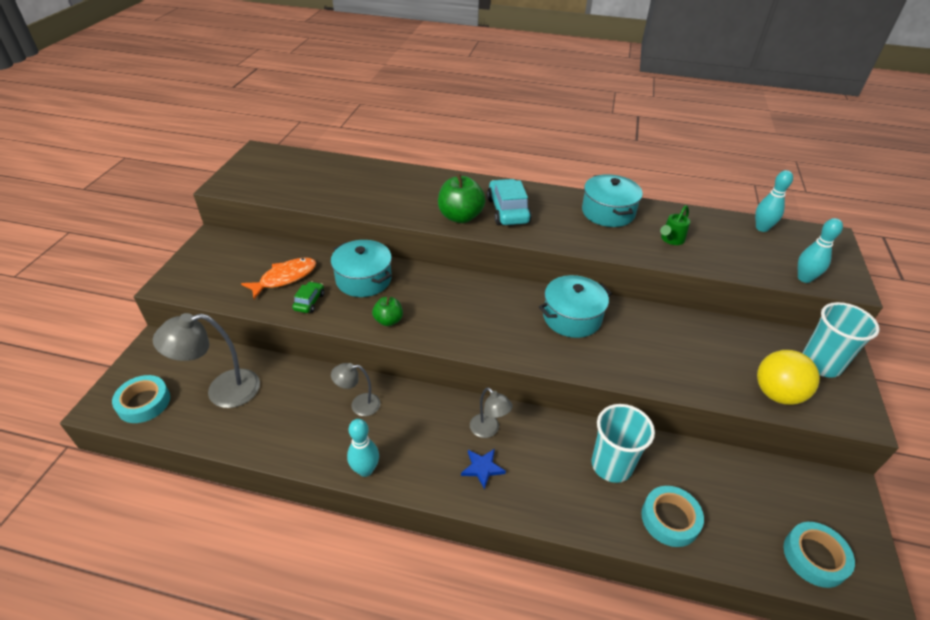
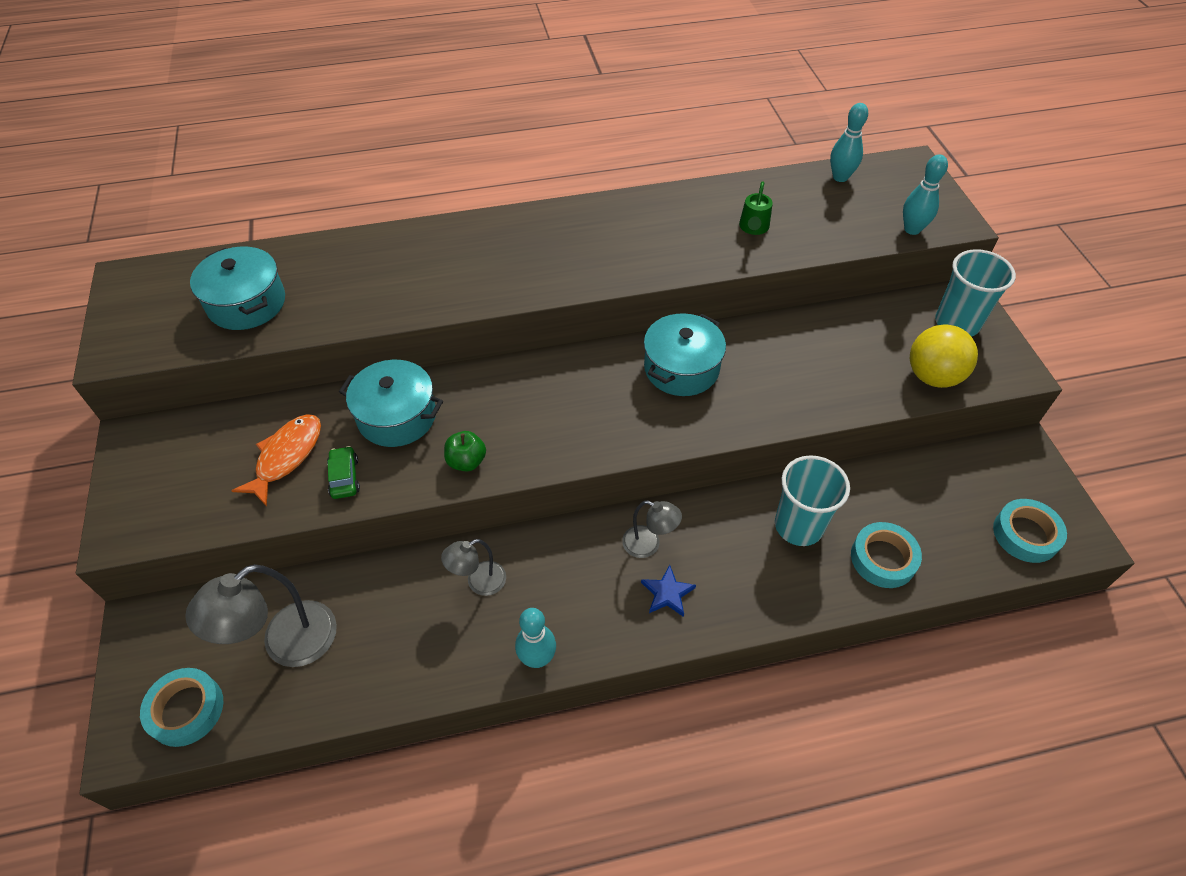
camera: 25 degrees left, 10 degrees up
green apple [438,174,486,223] -> none
turquoise car [487,179,532,225] -> none
turquoise pot [582,174,643,227] -> turquoise pot moved to [190,246,285,330]

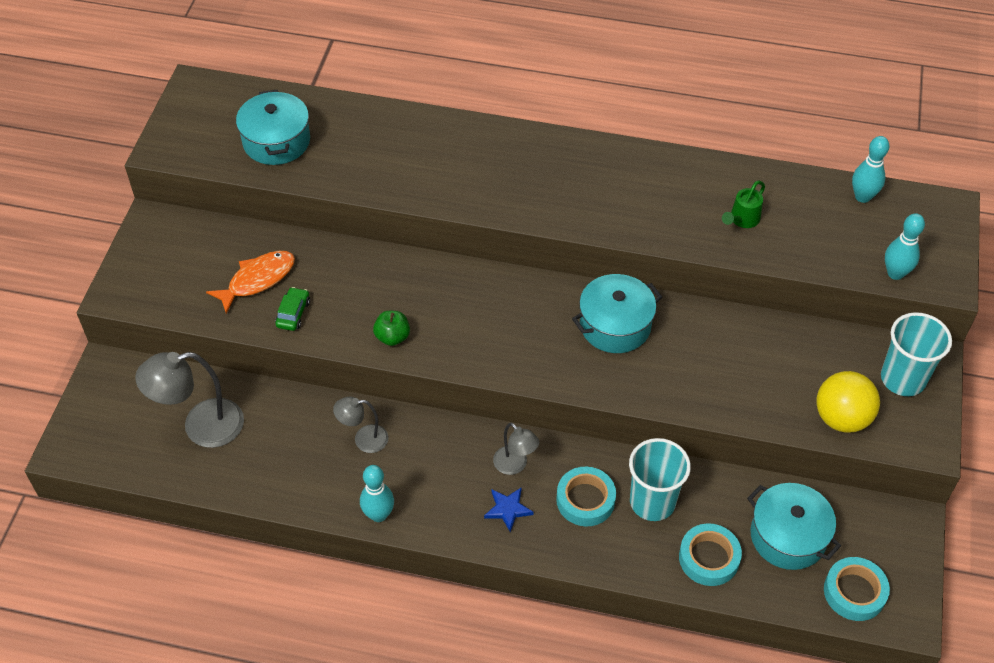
camera: 25 degrees right, 0 degrees up
turquoise tape [140,668,223,747] -> turquoise tape moved to [556,467,616,526]
turquoise pot [339,360,443,447] -> turquoise pot moved to [747,483,841,570]

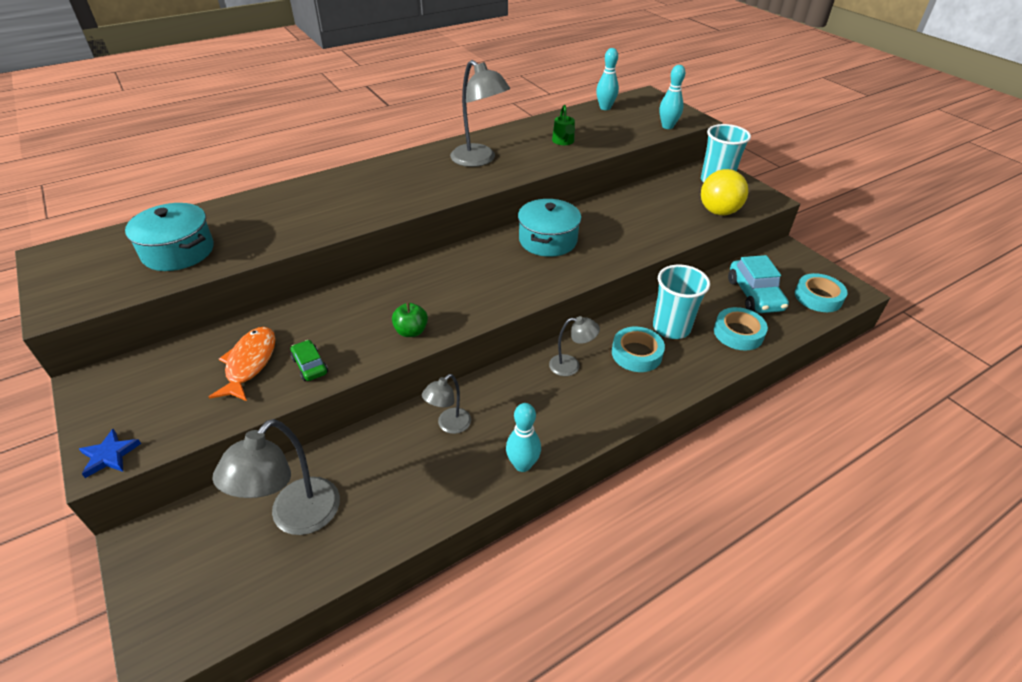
camera: 45 degrees left, 10 degrees down
blue star [484,487,534,532] -> blue star moved to [79,429,141,478]
turquoise pot [747,483,841,570] -> turquoise car [728,255,789,313]
none -> grey lamp [450,60,510,167]

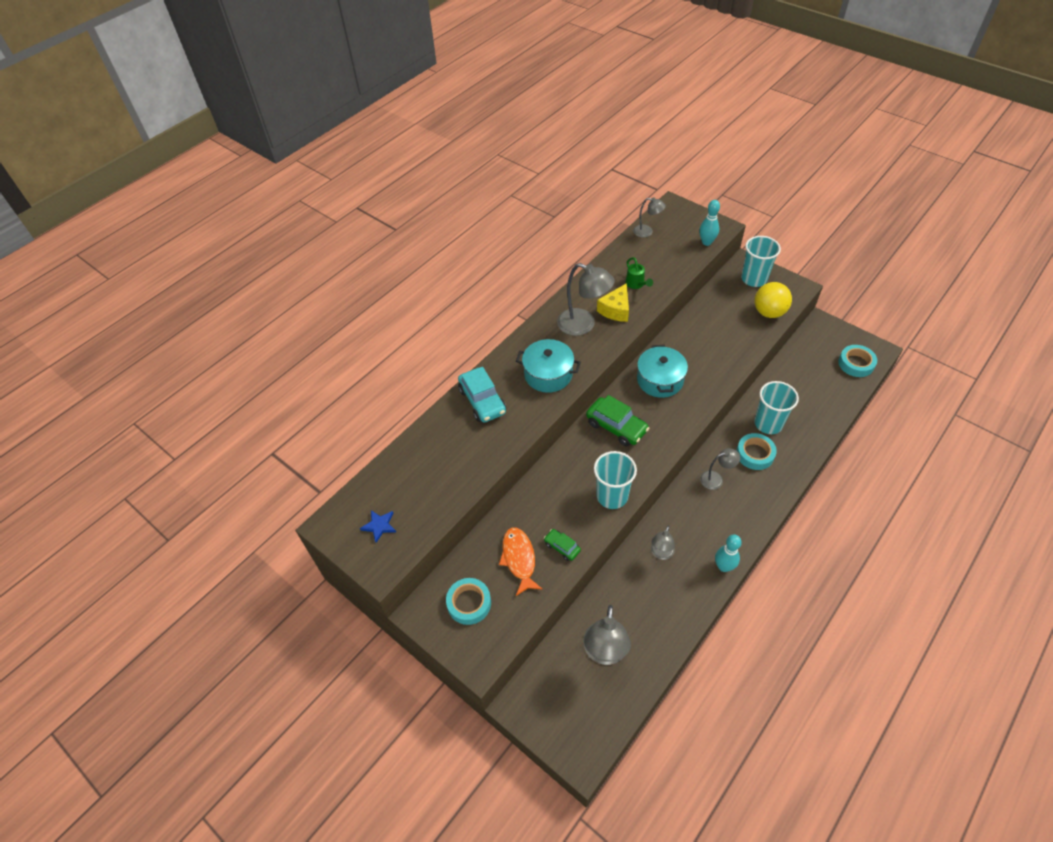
camera: 15 degrees left, 10 degrees up
blue star [79,429,141,478] -> blue star moved to [360,510,396,543]
turquoise pot [125,203,214,271] -> turquoise pot moved to [516,339,581,393]
green apple [392,303,428,337] -> turquoise cup [594,451,637,509]
turquoise bowling pin [596,48,619,110] -> grey lamp [633,197,666,238]
turquoise tape [714,307,768,351] -> turquoise tape moved to [446,578,491,625]
turquoise car [728,255,789,313] -> turquoise car moved to [458,367,506,422]
none -> green car [586,395,649,447]
none -> yellow cheese [597,283,629,322]

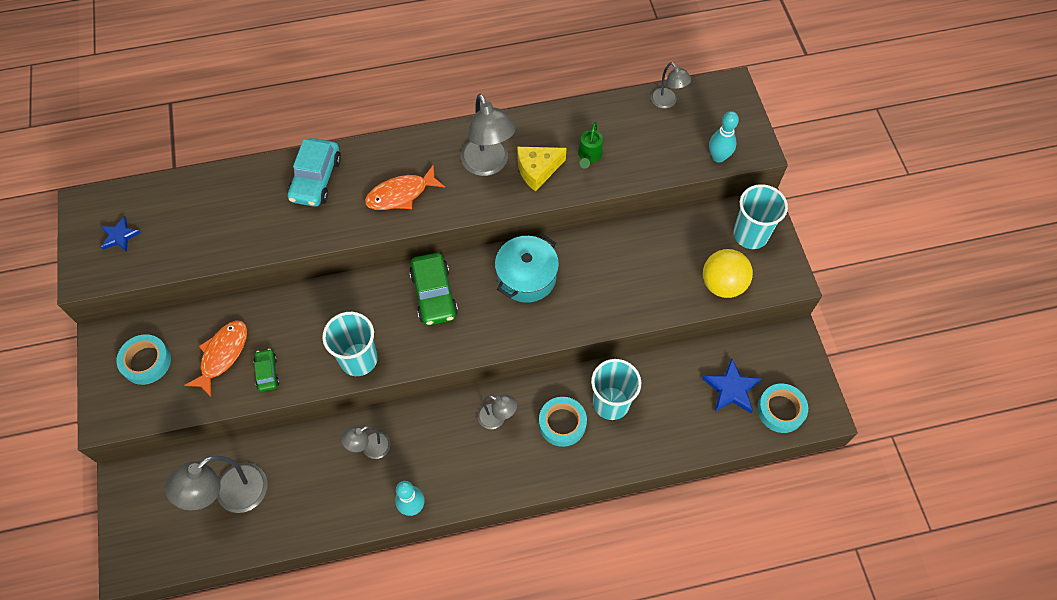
camera: 35 degrees right, 10 degrees up
turquoise pot [516,339,581,393] -> orange fish [365,164,445,210]
none -> blue star [702,358,762,413]

